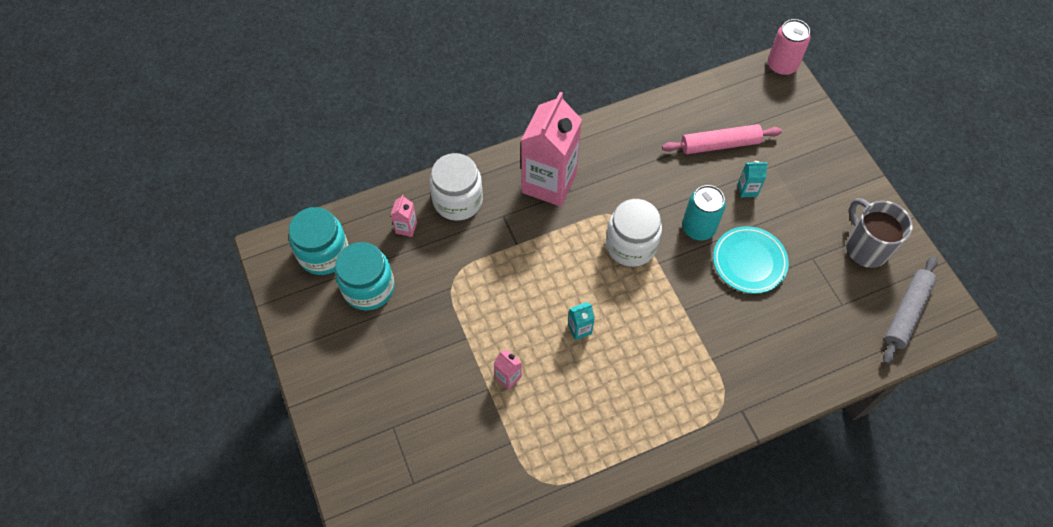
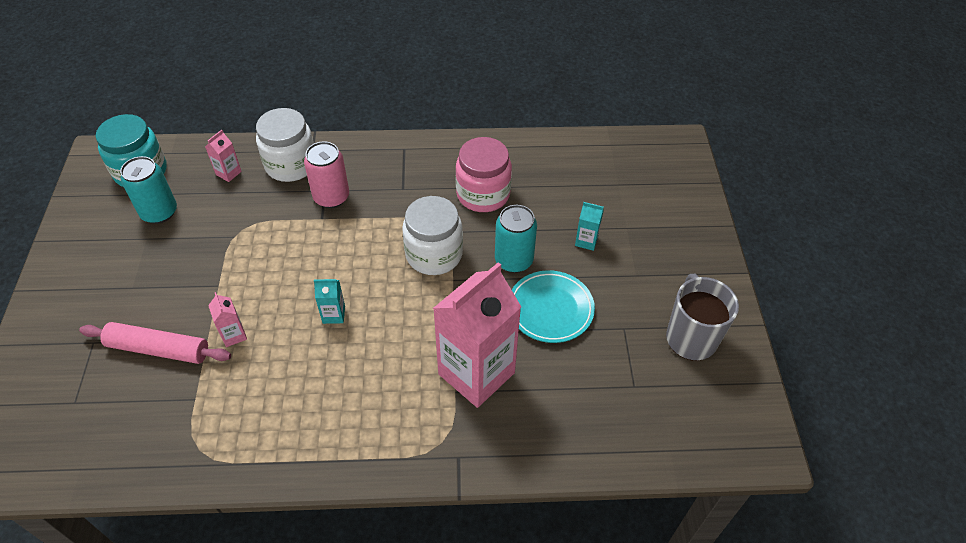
camera: 20 degrees right, 10 degrees down
turquoise jar [335,242,395,311] -> turquoise can [120,156,177,224]
pink carton [521,92,582,207] -> pink carton moved to [433,262,521,408]
pink rolling pin [662,124,782,154] -> pink rolling pin moved to [79,322,231,364]
pink can [768,19,810,76] -> pink can moved to [304,141,349,208]
grey rolling pin [883,256,938,364] -> none
none -> pink jar [456,137,512,212]

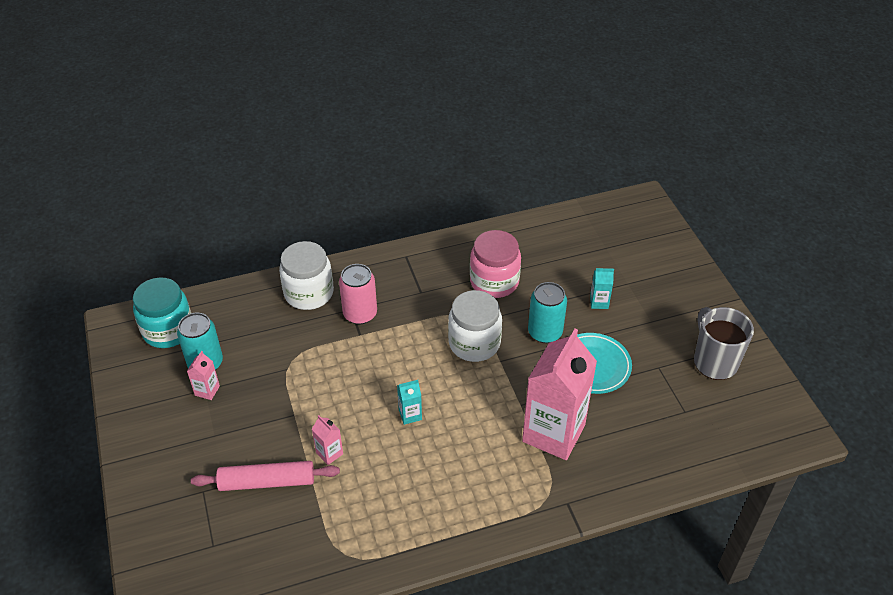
camera: 15 degrees left, 5 degrees down
pink carton [205,130,242,182] -> pink carton moved to [187,351,220,400]

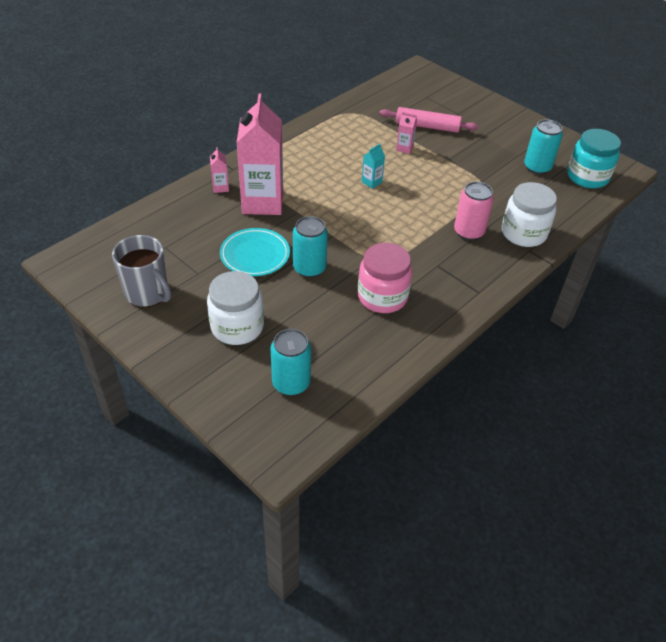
camera: 150 degrees right, 0 degrees up
pink carton [187,351,220,400] -> pink carton moved to [210,147,229,193]
pink rolling pin [191,461,340,491] -> pink rolling pin turned 45 degrees clockwise [379,107,479,133]
white jar [448,290,502,362] -> white jar moved to [207,271,264,345]
turquoise carton [590,268,614,309] -> none
none -> turquoise can [271,329,311,396]

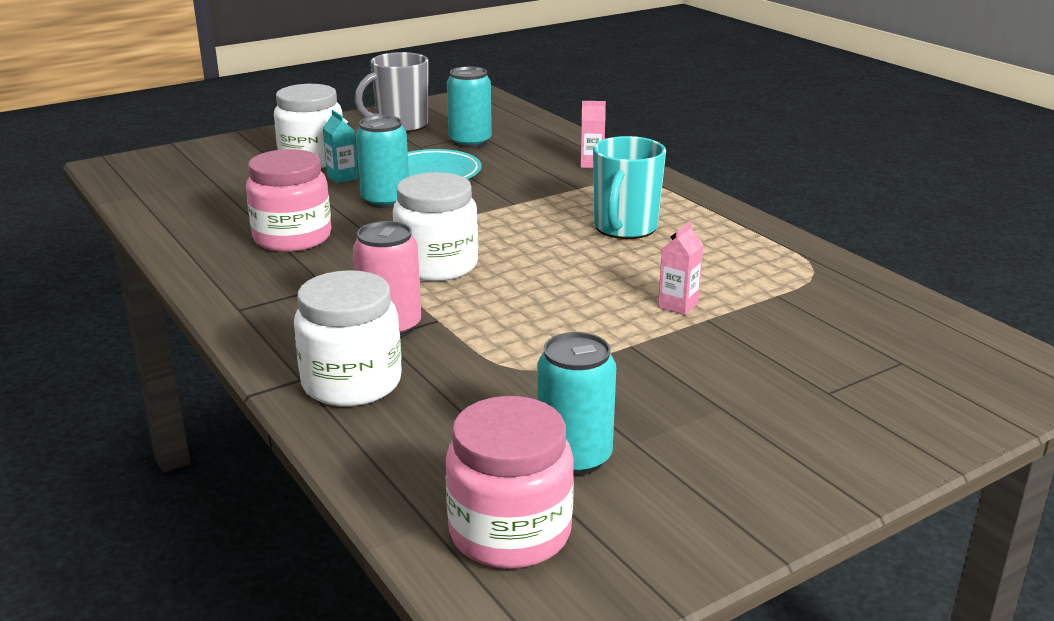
camera: 105 degrees right, 20 degrees down
pink carton [237,93,283,215] -> none
turquoise can [271,329,311,396] -> turquoise can moved to [447,66,492,148]
turquoise carton [362,144,385,189] -> turquoise carton moved to [323,110,358,183]
pink rolling pin [379,107,479,133] -> none
turquoise jar [567,129,621,189] -> pink jar [446,396,574,569]
none -> white jar [393,172,478,281]
none -> turquoise mug [593,136,666,239]

